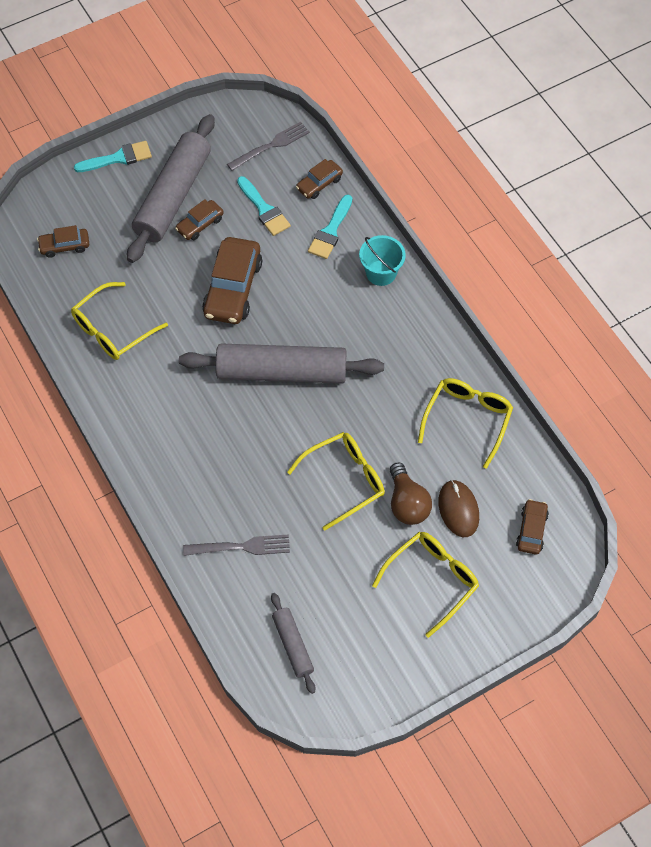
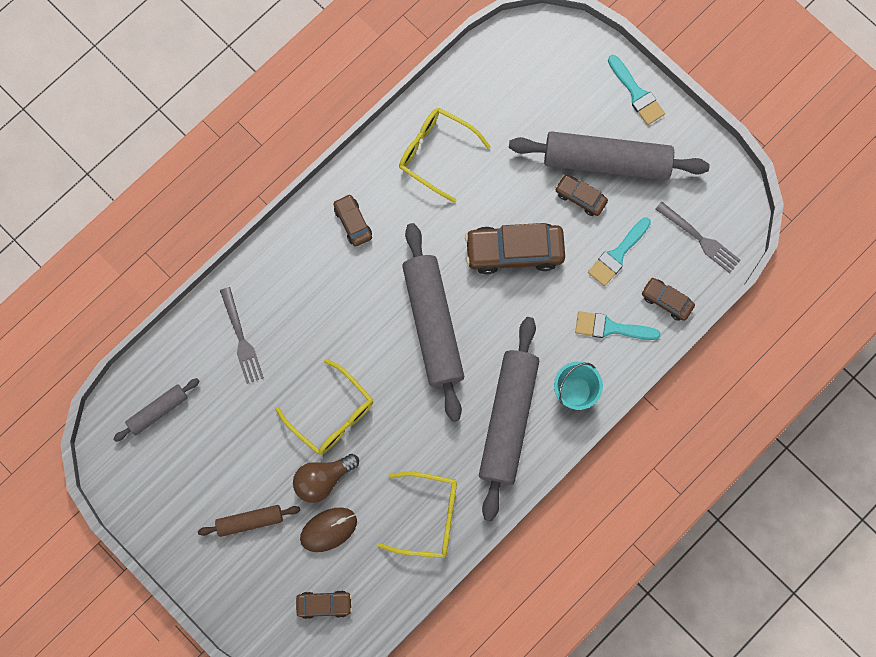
camera: 75 degrees right, 15 degrees up
brown car [37,225,89,258] -> brown car moved to [333,194,372,247]
yellow glasses [372,532,479,638] -> brown rolling pin [198,505,300,537]
none -> grey rolling pin [479,317,539,521]

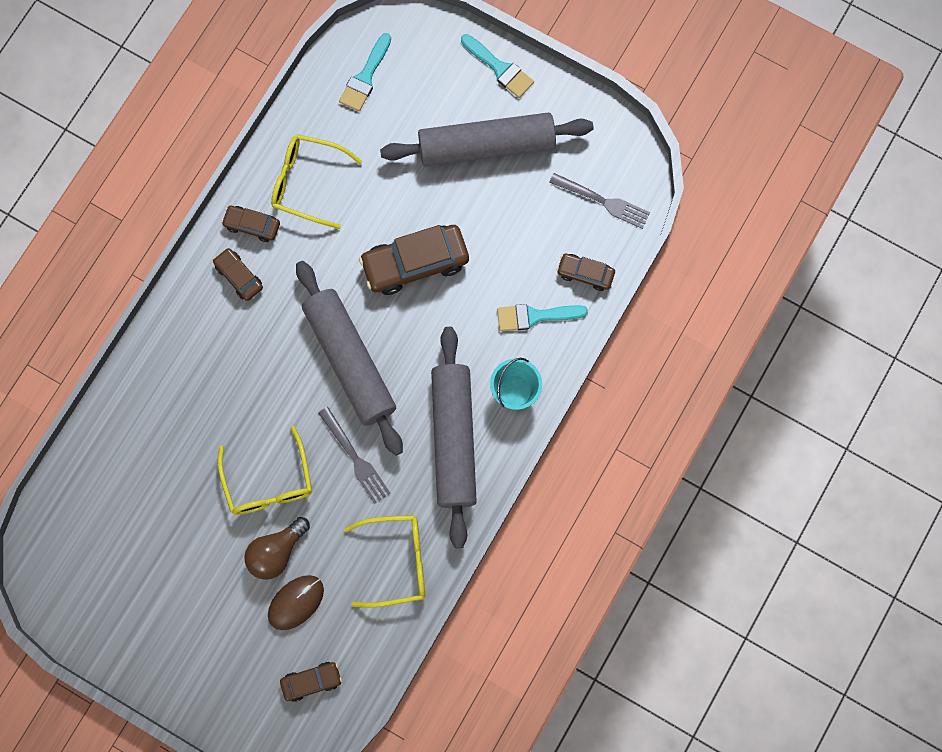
camera: 15 degrees left, 0 degrees up
grey rolling pin [113,378,200,442] -> none
brown rolling pin [198,505,300,537] -> none
grey fork [220,287,264,384] -> grey fork moved to [318,407,390,504]
yellow glasses [275,359,373,455] -> yellow glasses turned 45 degrees clockwise [218,426,312,515]
brown car [555,175,608,216] -> brown car moved to [221,206,280,242]
turquoise brush [588,217,651,286] -> turquoise brush moved to [339,33,391,111]

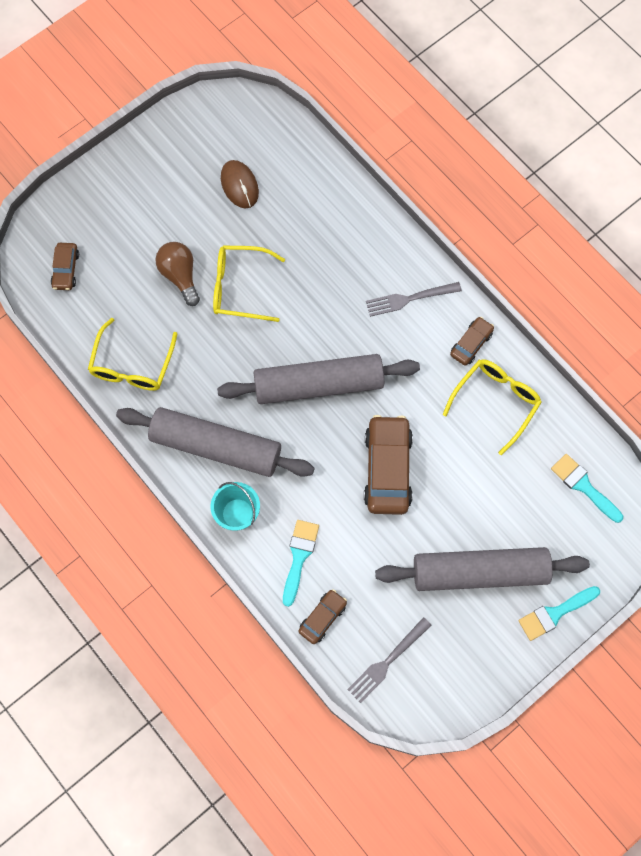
camera: 110 degrees right, 5 degrees down
brown car [213,248,263,301] -> none
brown mouse [268,575,324,630] -> brown mouse moved to [221,160,259,208]
grey fork [318,407,390,504] -> grey fork moved to [366,282,462,317]
grey rolling pin [380,113,594,166] -> grey rolling pin turned 75 degrees clockwise [375,547,590,591]

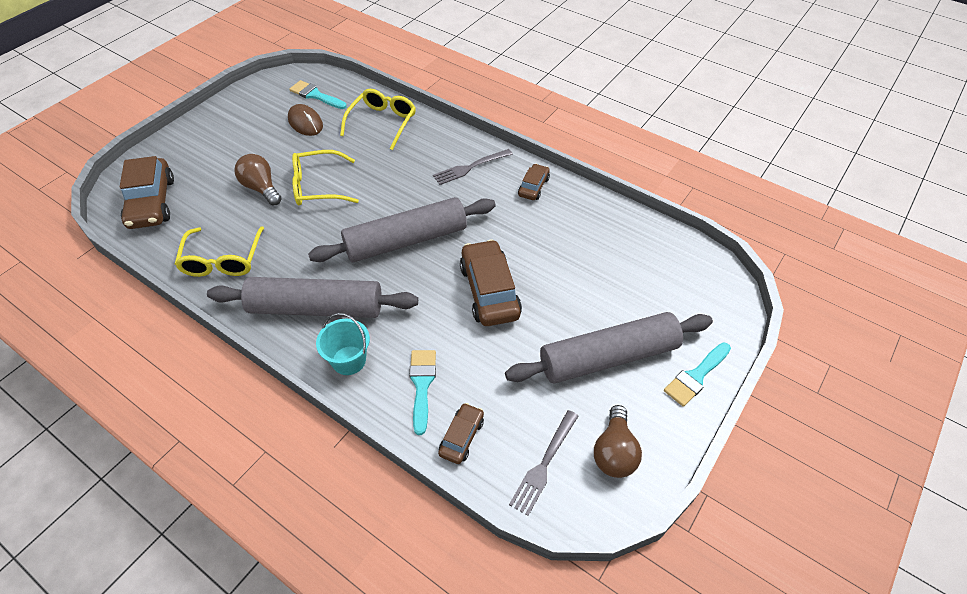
camera: 15 degrees left, 20 degrees down
brown car [51,243,79,290] -> brown car [120,156,174,229], size x1.87
yellow glasses [442,359,542,455] -> yellow glasses moved to [340,89,416,150]
turquoise brush [551,454,623,523] -> turquoise brush moved to [289,80,347,109]
none -> brown light bulb [594,405,642,478]

